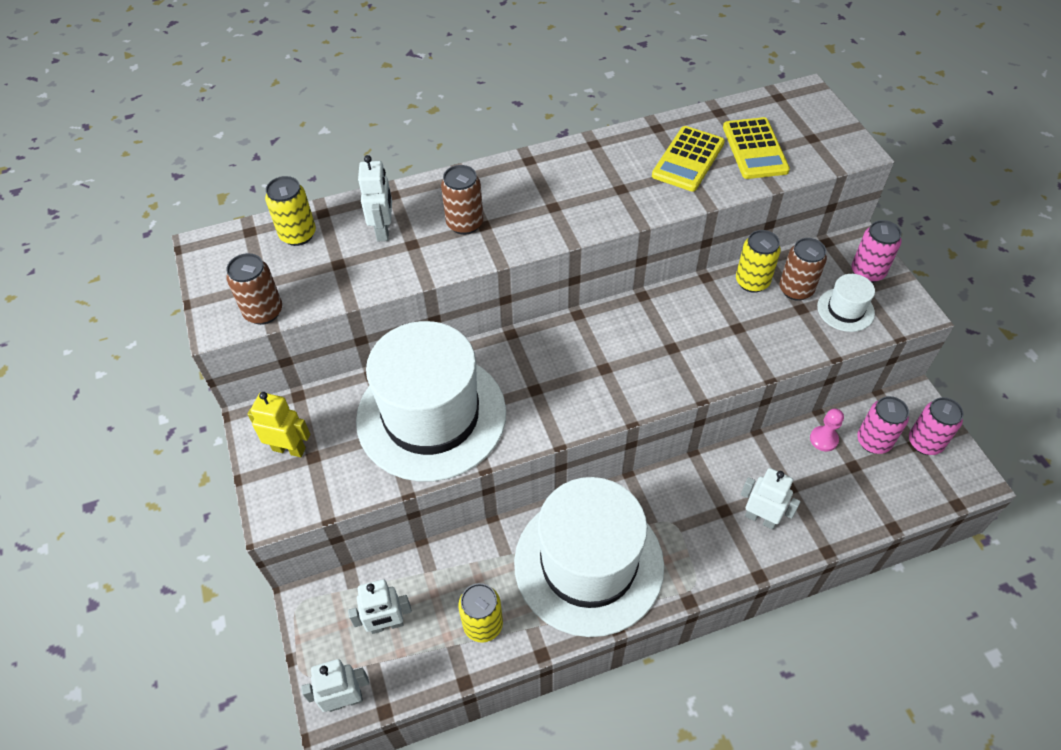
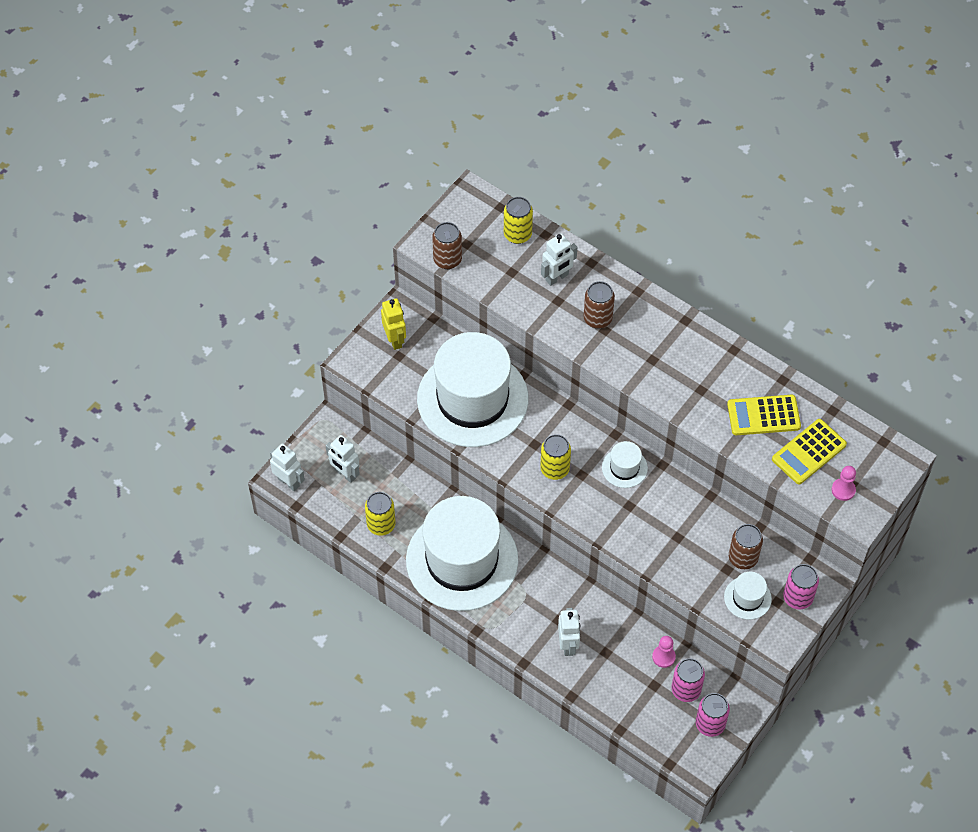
camera: 55 degrees right, 5 degrees up
yellow can [736,230,781,293] -> yellow can moved to [540,434,571,480]
none -> white hat [602,441,648,488]
none -> pink pawn [832,466,856,501]

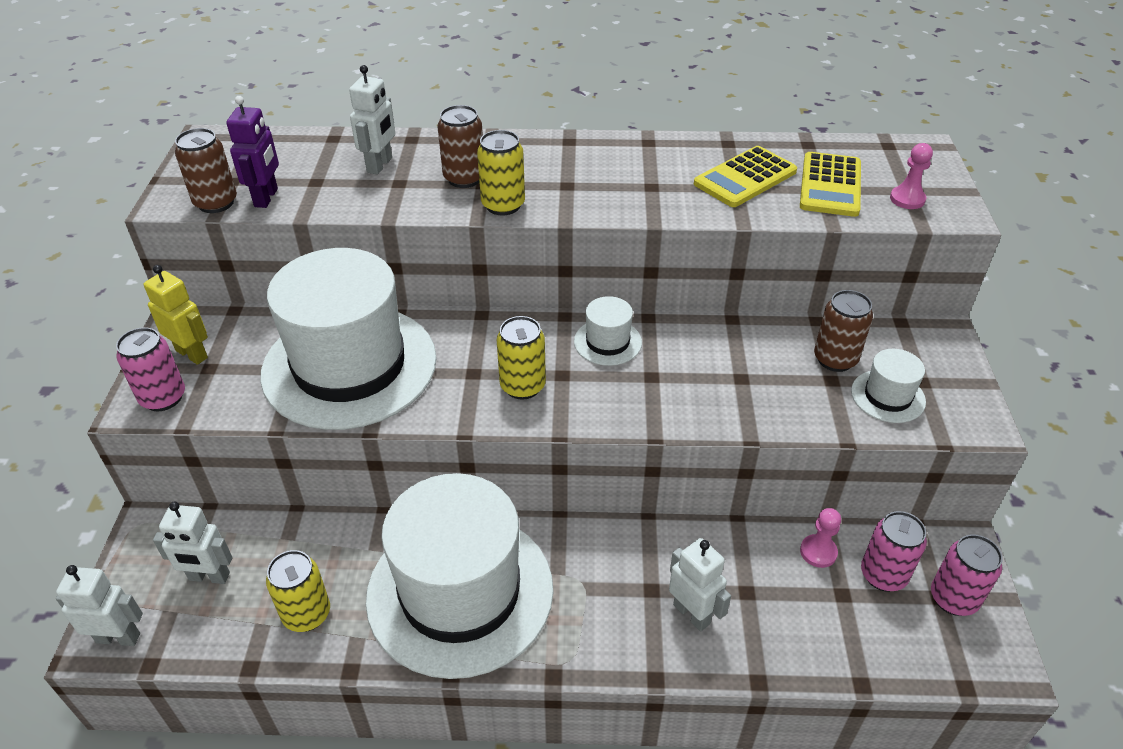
camera: 35 degrees left, 15 degrees down
yellow can [504,197,533,244] -> yellow can moved to [477,130,525,216]
pink can [783,564,819,610] -> pink can moved to [116,327,185,411]
none -> purple robot [226,96,279,208]

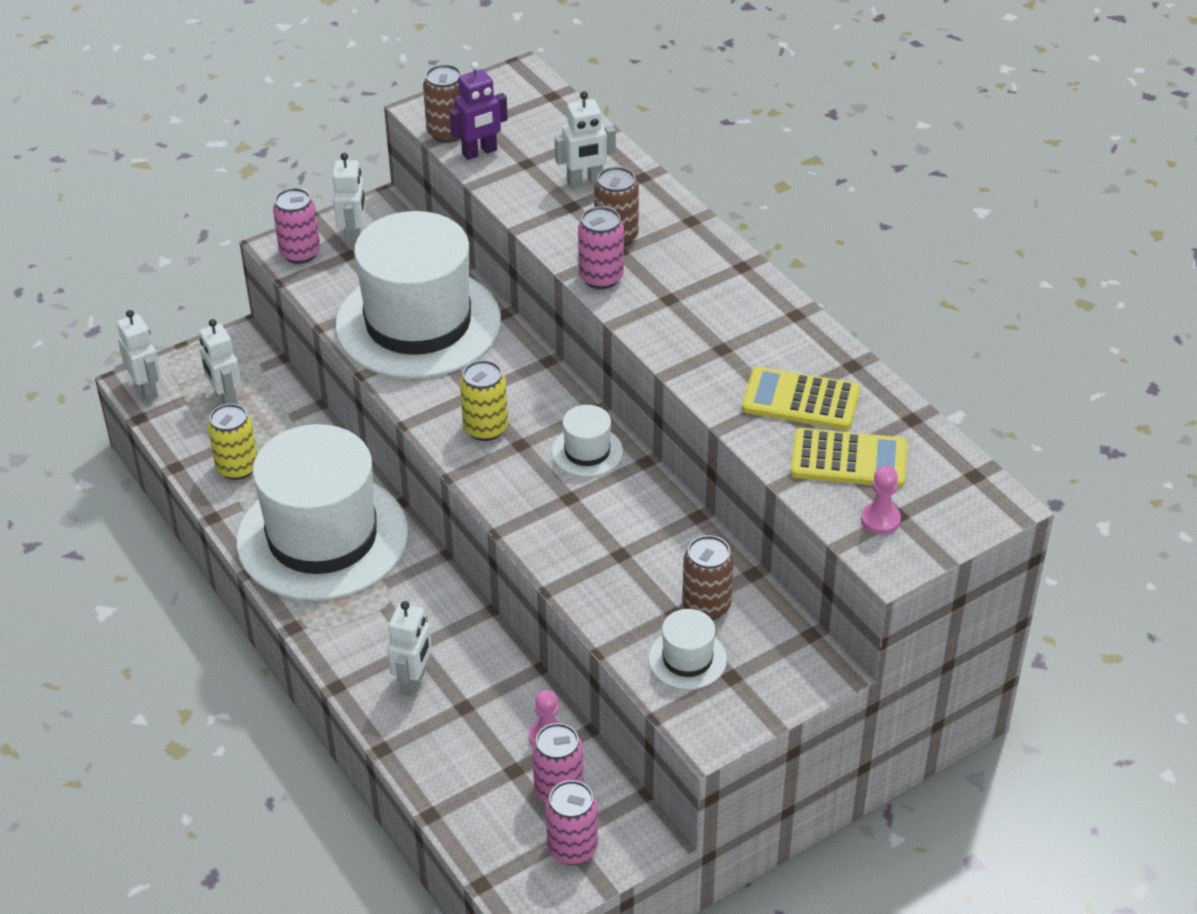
camera: 55 degrees right, 0 degrees up
yellow robot [144,265,208,365] -> white robot [333,153,366,247]
yellow can [477,130,525,216] -> pink can [578,206,624,289]
yellow calculator [800,152,861,217] -> yellow calculator turned 150 degrees counterclockwise [790,428,907,488]

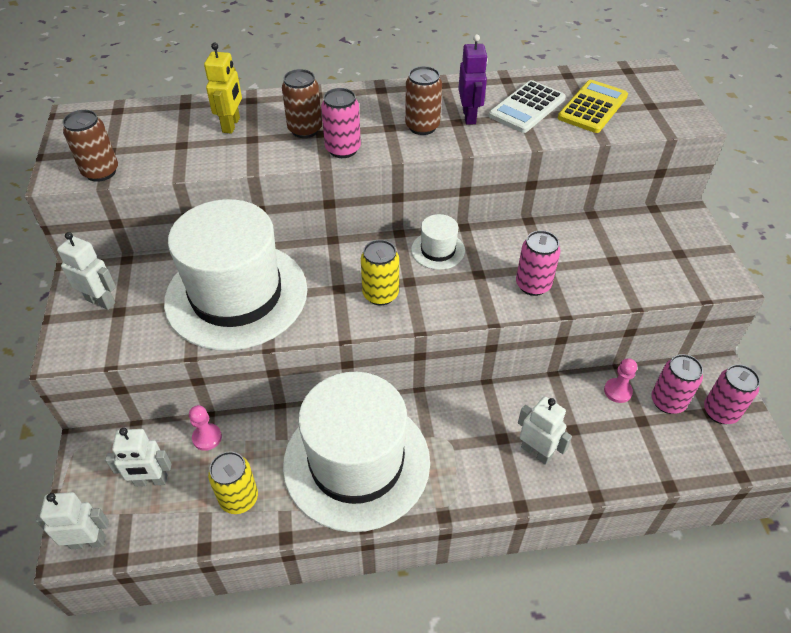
camera: 65 degrees left, 5 degrees up
pink can [273,188,320,264] -> pink can moved to [516,230,560,296]
purple robot [449,62,508,160] -> purple robot moved to [458,34,488,125]
white robot [555,91,616,188] -> yellow robot [204,43,242,134]
white hat [649,609,727,690] -> none
brown can [682,535,734,620] -> brown can moved to [405,66,442,135]
yellow calculator [742,367,860,430] -> white calculator [489,80,566,133]
pink pawn [861,466,901,534] -> pink pawn moved to [189,405,222,451]

